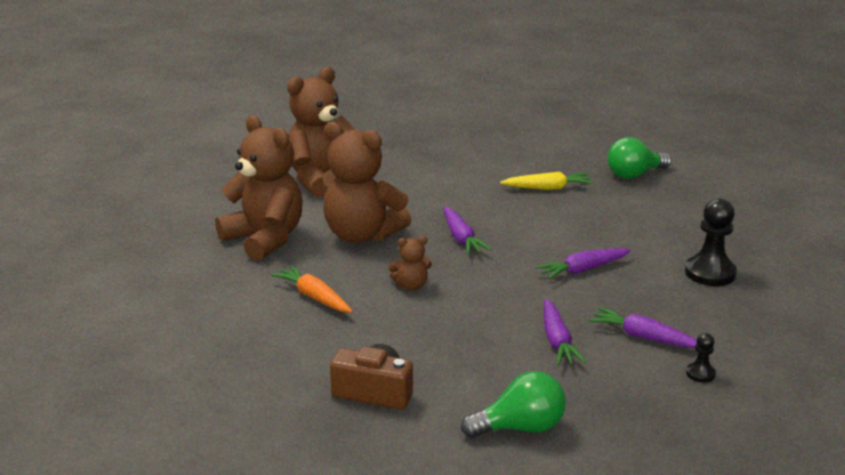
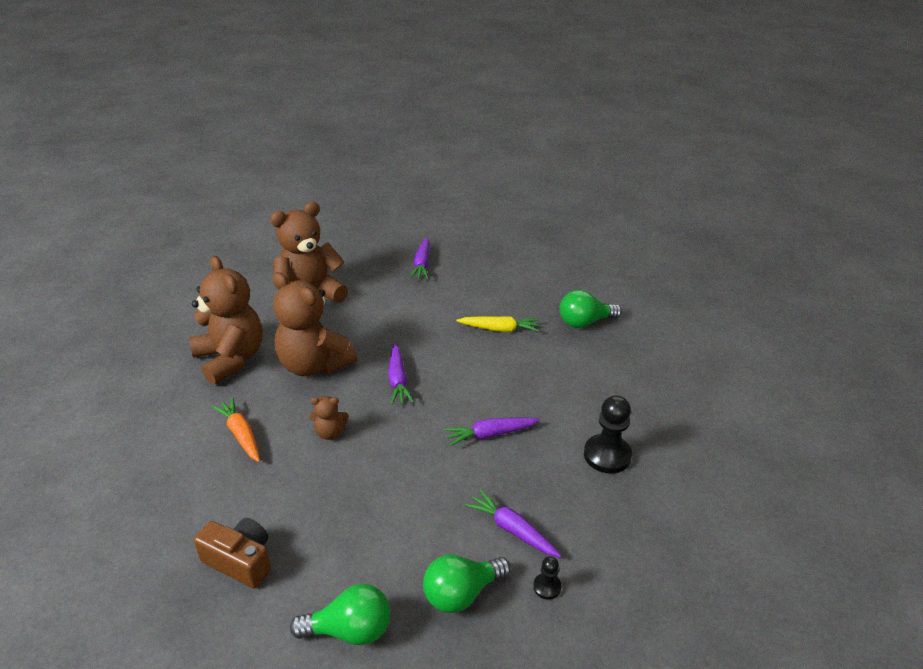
camera: 10 degrees right, 10 degrees up
purple carrot [544,299,586,366] -> purple carrot moved to [410,237,430,279]
none -> green light bulb [423,555,511,613]

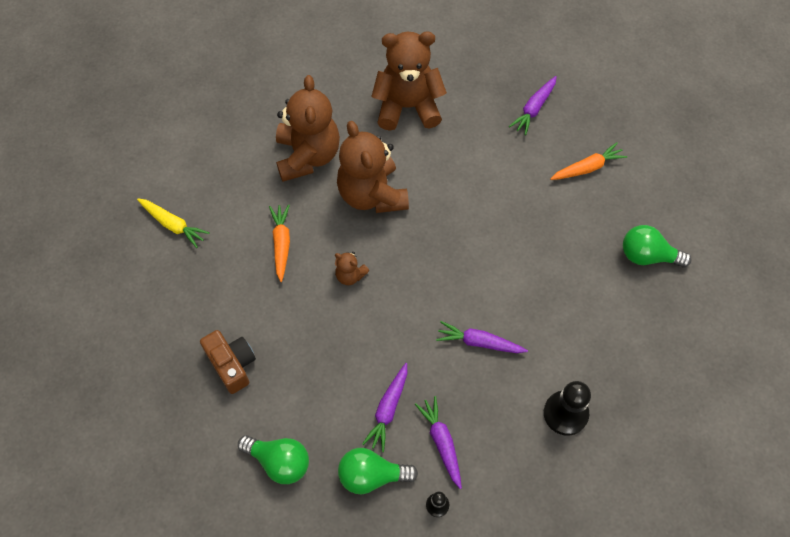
camera: 30 degrees right, 25 degrees up
purple carrot [388,343,414,405] -> purple carrot moved to [362,363,407,452]
yellow carrot [456,316,540,332] -> yellow carrot moved to [137,199,210,248]
none -> orange carrot [550,142,627,180]

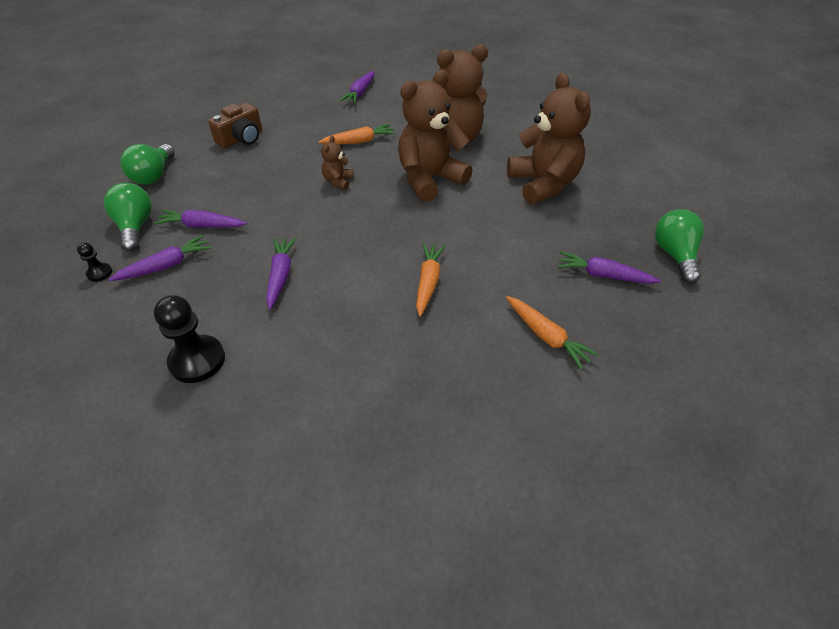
camera: 75 degrees right, 15 degrees down
yellow carrot [137,199,210,248] -> purple carrot [339,71,374,104]
green light bulb [623,225,691,268] -> green light bulb moved to [655,209,704,283]
none -> orange carrot [416,243,446,317]

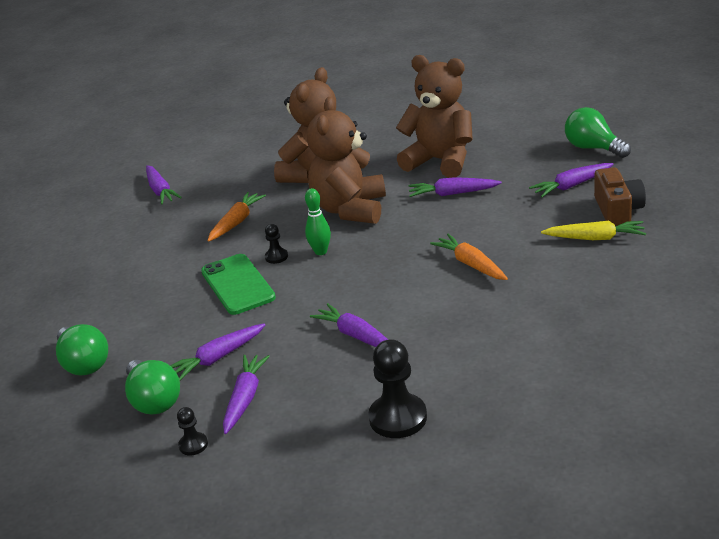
camera: 40 degrees left, 15 degrees down
green light bulb [104,183,152,251] -> green light bulb turned 150 degrees counterclockwise [125,360,180,414]
brown camera [208,103,262,148] -> brown camera moved to [594,167,646,226]
brown teddy bear [321,136,354,190] -> black pawn [265,224,288,264]
orange carrot [506,296,599,370] -> yellow carrot [541,221,646,240]
none -> green phone [201,254,276,315]
none -> green bowling pin [305,188,331,255]
none -> purple carrot [408,177,502,197]

